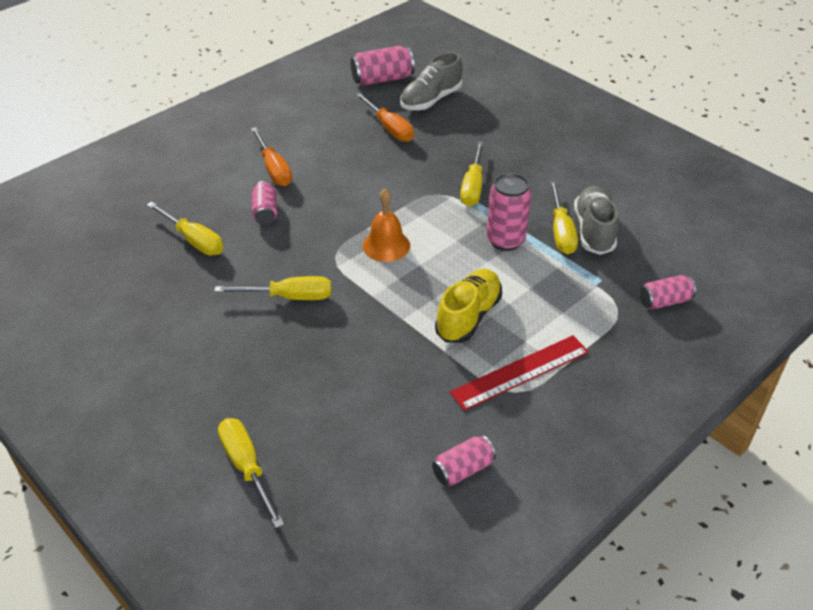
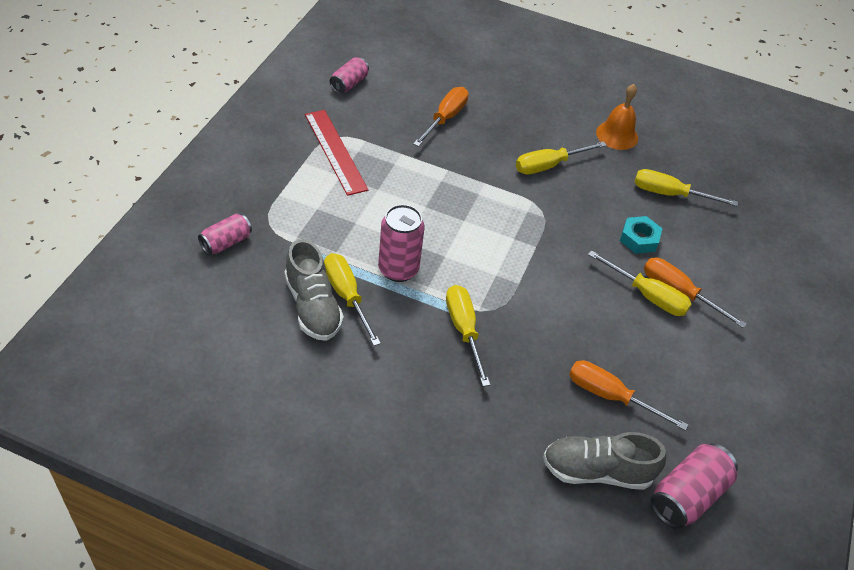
camera: 150 degrees right, 5 degrees up
yellow screwdriver [218,418,284,528] -> yellow screwdriver moved to [588,250,692,316]
pink can [252,181,277,225] -> turquoise nut [620,216,663,254]
orange bell [363,188,410,262] -> orange bell moved to [596,84,638,150]
grey shoe [400,52,462,110] -> grey shoe turned 105 degrees counterclockwise [543,432,666,490]
yellow shoe [435,269,502,343] -> none
red ruler [450,335,589,411] -> red ruler turned 60 degrees counterclockwise [305,110,368,196]
none -> orange screwdriver [413,87,468,147]

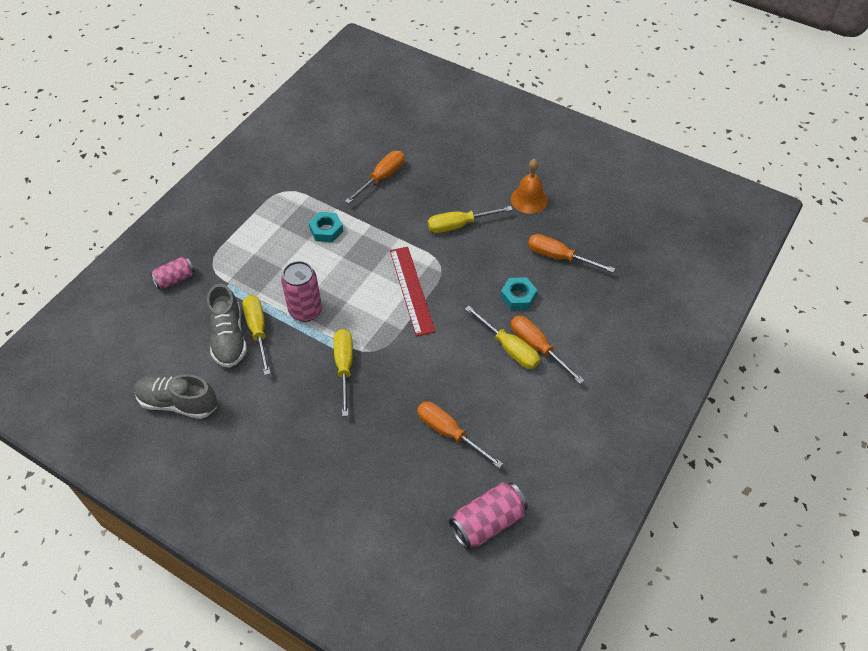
camera: 15 degrees right, 5 degrees up
red ruler [305,110,368,196] -> red ruler moved to [390,247,436,336]
pink can [330,57,369,94] -> none
grey shoe [543,432,666,490] -> grey shoe moved to [134,374,217,419]
yellow screwdriver [635,169,738,206] -> orange screwdriver [528,234,615,273]
none -> turquoise nut [309,212,343,242]

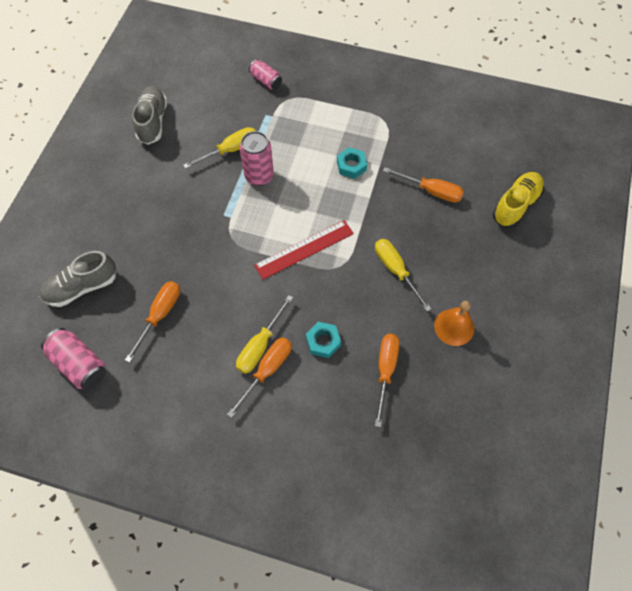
camera: 75 degrees right, 10 degrees up
grey shoe [207,284,247,368] -> grey shoe moved to [40,251,116,307]
yellow screwdriver [334,329,353,416] -> none
none -> yellow shoe [493,172,544,228]

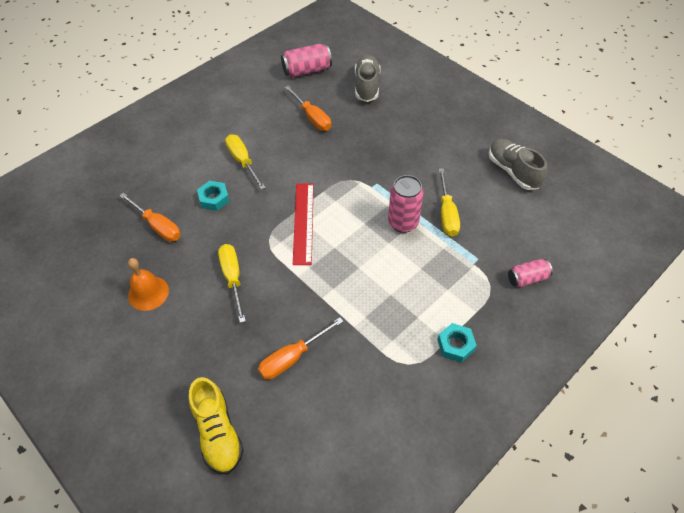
camera: 120 degrees right, 10 degrees down
grey shoe [132,86,167,145] -> grey shoe turned 150 degrees counterclockwise [489,139,547,190]
orange screwdriver [227,338,292,418] -> none
turquoise nut [337,147,367,179] -> turquoise nut moved to [437,323,477,363]
yellow screwdriver [375,239,431,312] -> yellow screwdriver turned 105 degrees counterclockwise [218,244,246,323]

